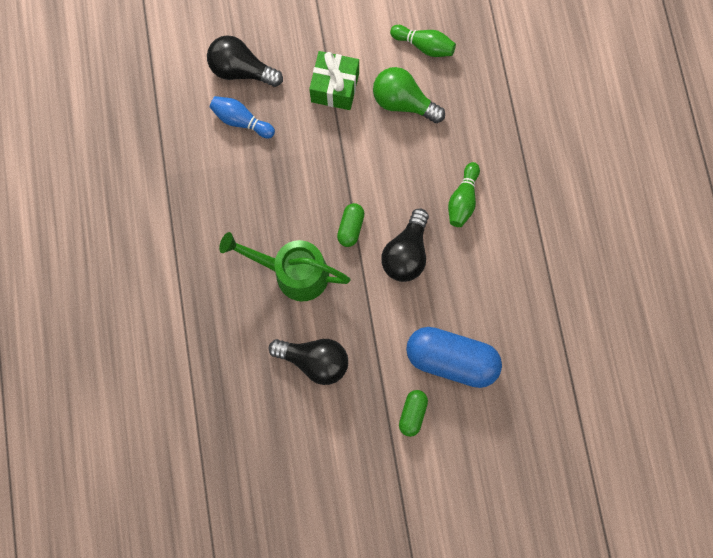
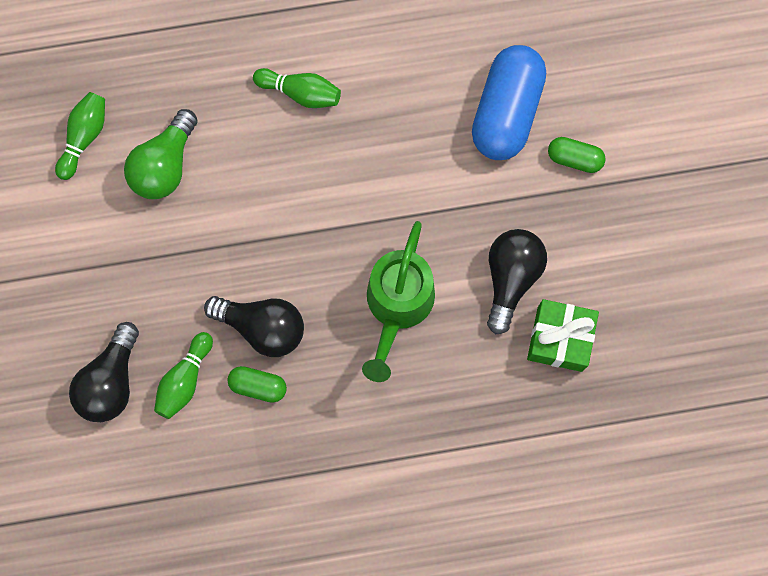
camera: 90 degrees left, 0 degrees up
blue bowling pin [210,96,275,138] -> green bowling pin [154,332,213,419]
green gift [309,51,359,110] -> green gift moved to [527,299,599,372]
green capsule [337,203,365,247] -> green capsule moved to [227,366,287,403]
black light bulb [381,209,429,282] -> black light bulb moved to [204,296,304,357]

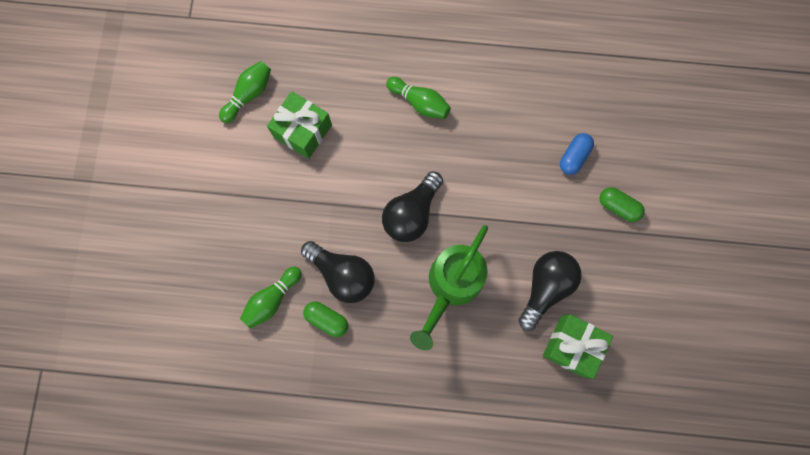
camera: 15 degrees right, 0 degrees up
black light bulb [69,322,139,422] -> black light bulb moved to [382,171,443,242]
green light bulb [124,109,198,199] -> green gift [267,91,332,159]
blue capsule [472,45,546,160] -> blue capsule [560,133,594,175], size x0.49

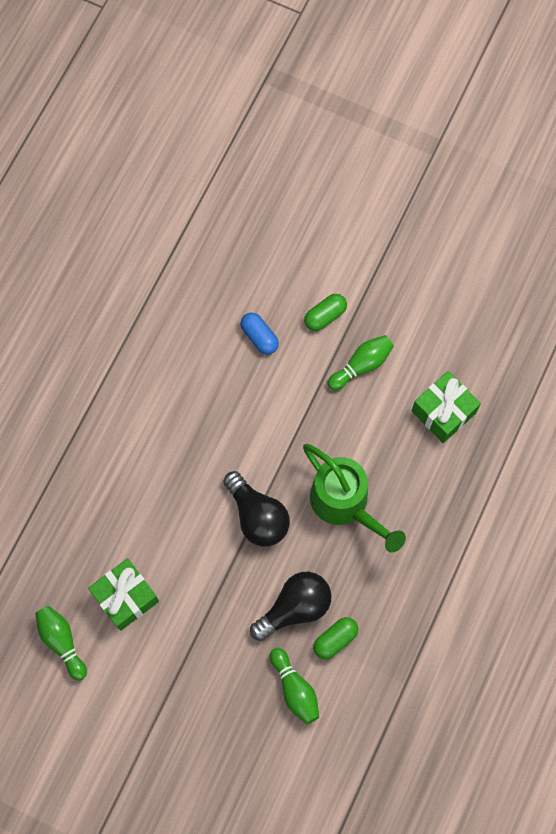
camera: 70 degrees left, 5 degrees down
green bowling pin [386,77,451,119] -> green bowling pin moved to [327,335,394,391]
black light bulb [518,251,582,331] -> none

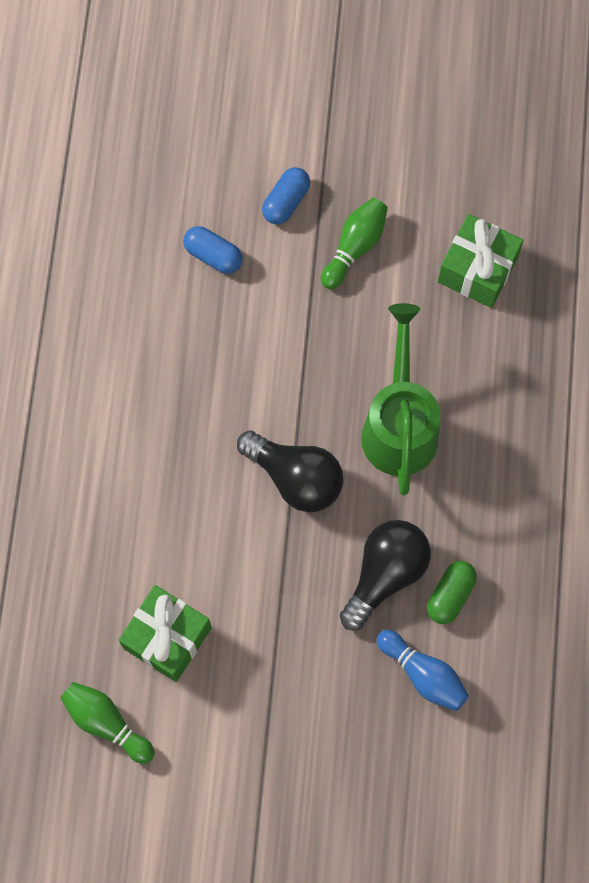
camera: 20 degrees left, 0 degrees up
green bowling pin [270,648,319,724] -> blue bowling pin [377,630,469,711]
green watering can [303,444,406,553] -> green watering can turned 120 degrees counterclockwise [361,303,440,495]
green capsule [304,294,347,331] -> blue capsule [262,167,310,225]

